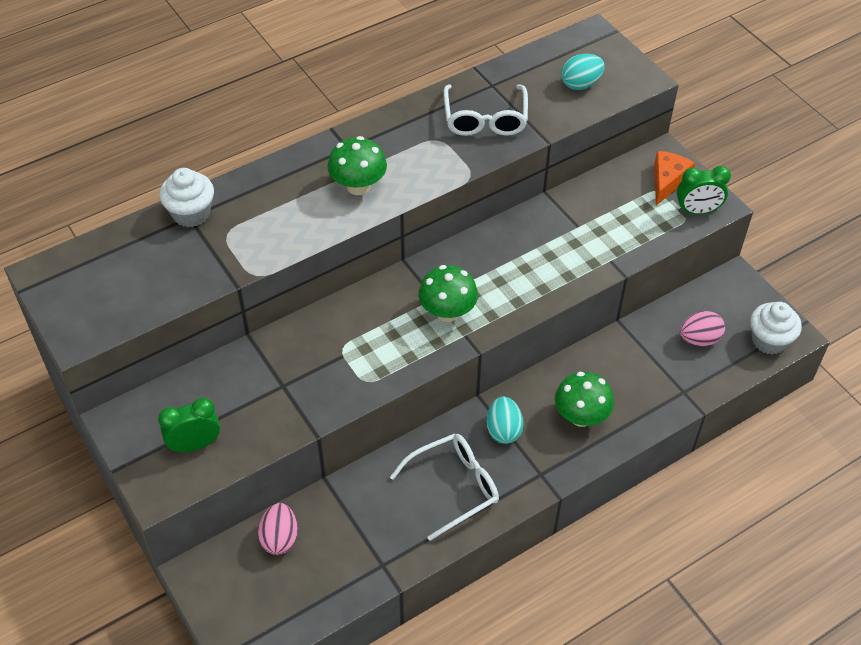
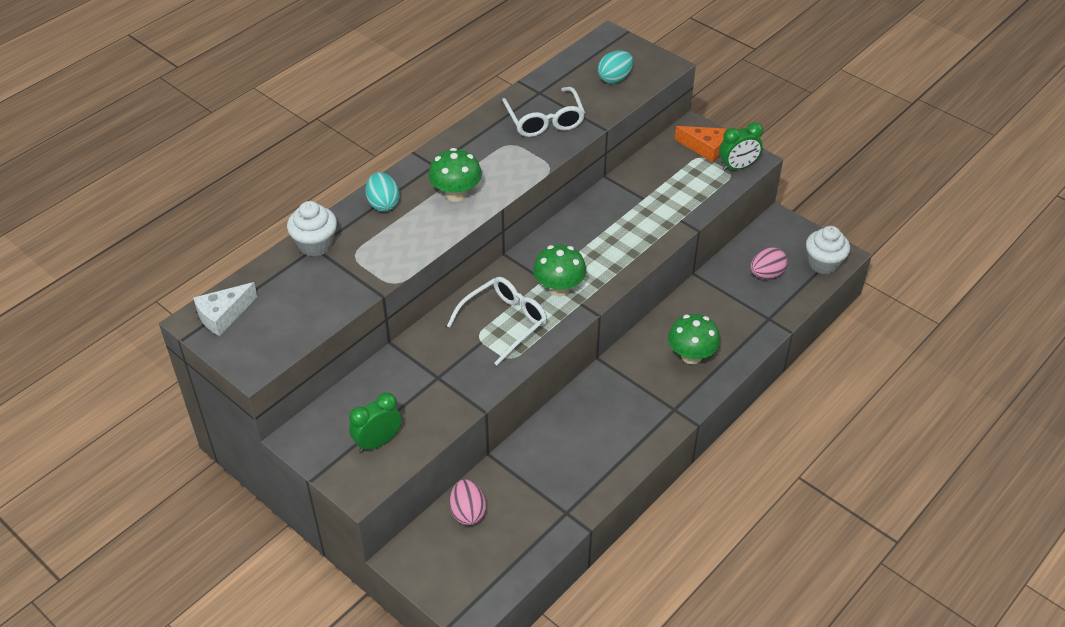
camera: 15 degrees left, 5 degrees down
white glasses [390,433,499,541] -> white glasses moved to [447,277,547,366]
turquoise egg [486,396,524,444] -> turquoise egg moved to [365,172,400,211]
orange cheese [654,151,695,205] -> orange cheese turned 105 degrees clockwise [675,126,726,162]
none -> white cheese [193,282,258,336]

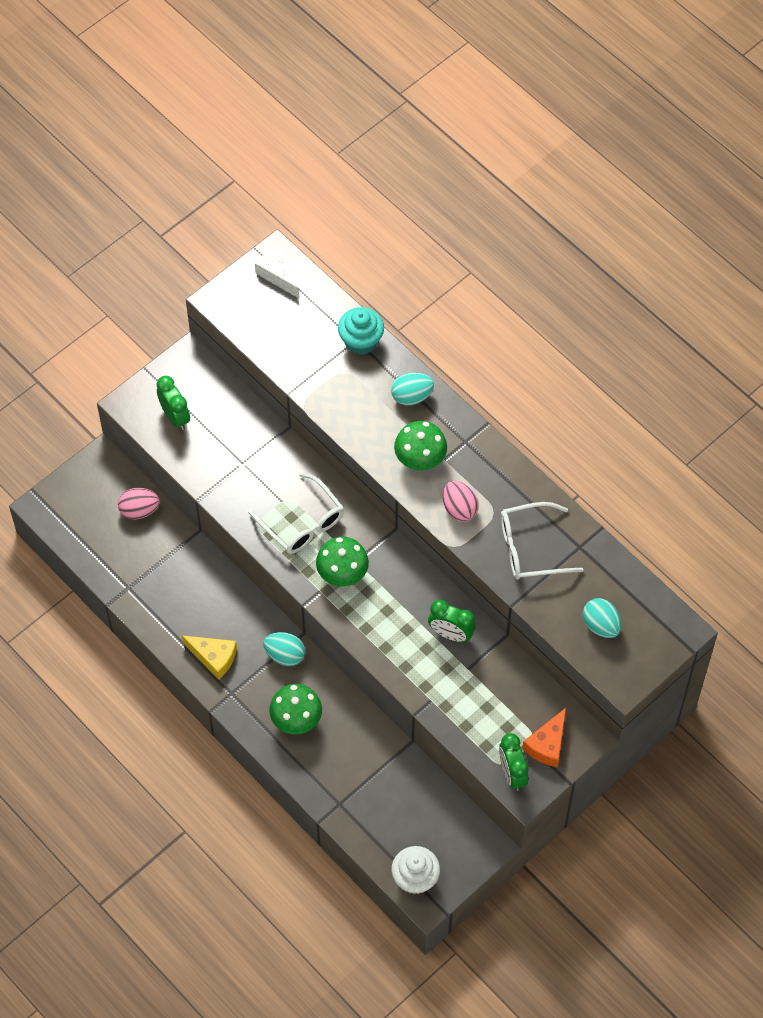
camera: 95 degrees right, 15 degrees up
white cupcake [287,201,337,257] -> turquoise cupcake [338,307,384,355]
pink egg [751,247,788,279] -> pink egg moved to [443,481,479,522]
none -> yellow cheese [182,635,237,680]
none -> turquoise egg [263,632,305,666]
none -> green clock [428,600,476,642]

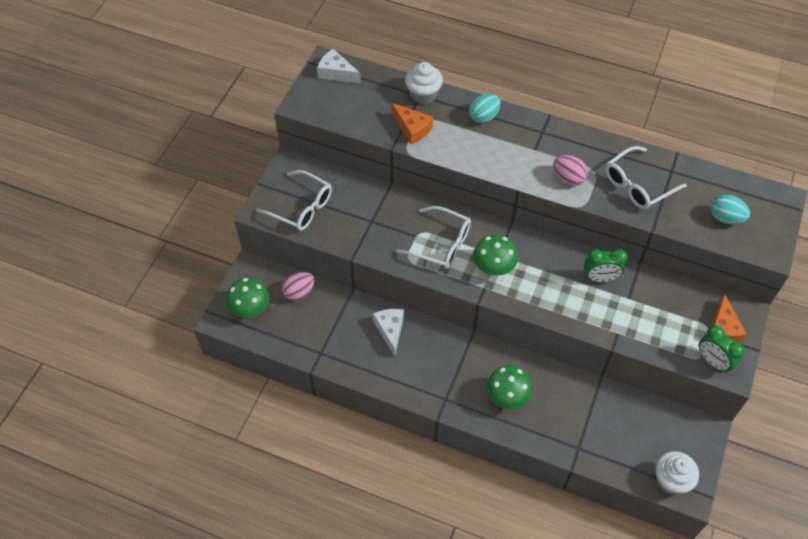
camera: 25 degrees left, 5 degrees down
green clock [157,376,190,430] -> white glasses [256,170,332,231]
yellow cheese [182,635,237,680] -> none
turquoise egg [263,632,305,666] -> none
turquoise cupcake [338,307,384,355] -> white cupcake [405,62,443,104]
green mushroom [394,421,447,470] -> green mushroom moved to [226,278,269,318]
none -> white cheese [373,309,404,356]
none -> orange cheese [392,103,433,144]

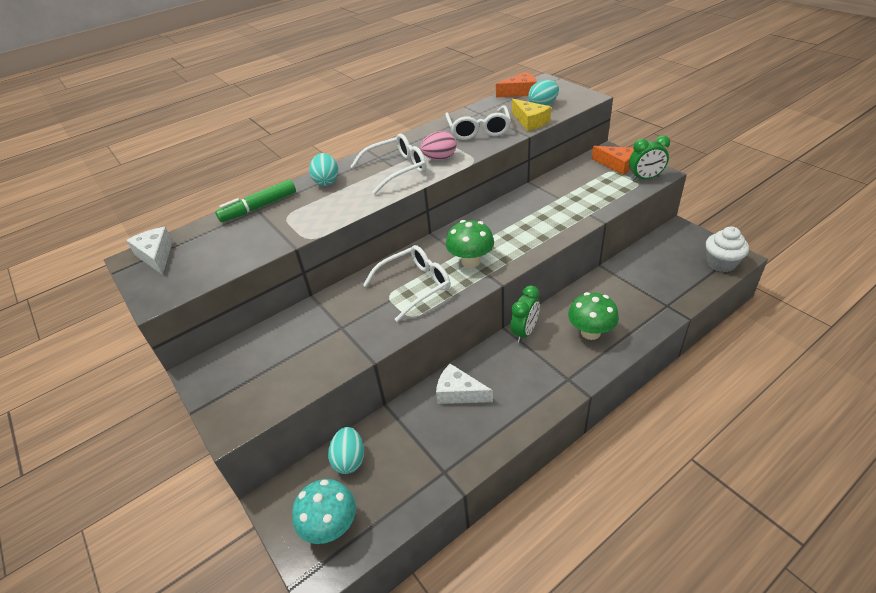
camera: 55 degrees left, 15 degrees down
green mushroom [226,278,269,318] -> turquoise mushroom [292,479,356,544]
white glasses [256,170,332,231] -> white glasses moved to [350,134,426,194]
pink egg [282,272,315,301] -> turquoise egg [328,427,364,474]
white cheese [317,49,361,83] -> white cheese turned 90 degrees clockwise [126,227,173,275]
orange cheese [392,103,433,144] -> orange cheese moved to [496,72,537,97]
white cupcake [405,62,443,104] -> green marker [215,179,296,222]
green clock [584,249,628,283] -> green clock moved to [510,285,540,343]
none -> yellow cheese [512,99,551,131]

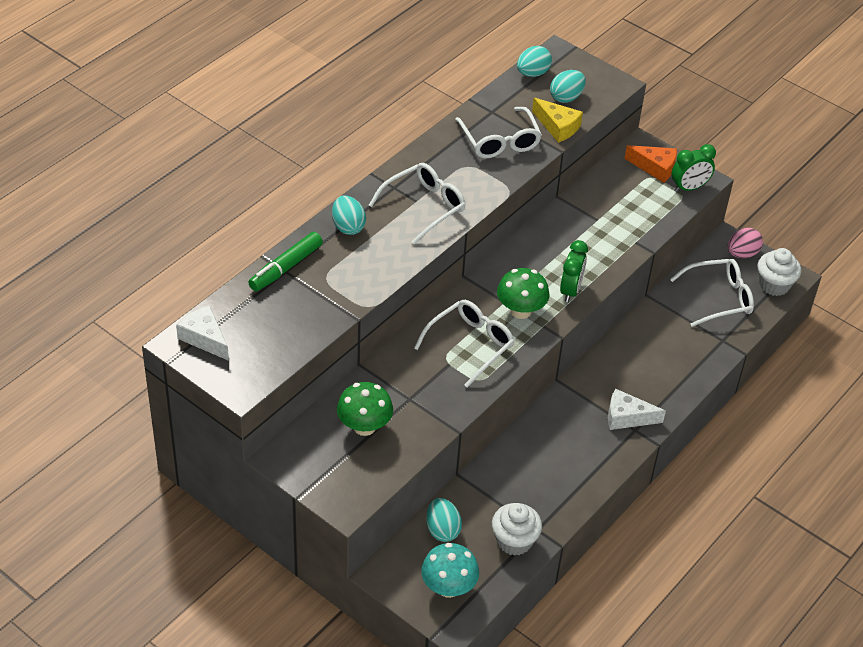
camera: 20 degrees left, 5 degrees up
pink egg [420,131,456,160] -> pink egg moved to [728,228,763,258]
white cheese [436,364,493,404] -> white cheese moved to [608,388,666,430]
orange cheese [496,72,537,97] -> turquoise egg [517,46,552,77]
green clock [510,285,540,343] -> green clock moved to [560,240,588,302]
green mushroom [568,292,619,340] -> green mushroom moved to [337,382,393,436]
none -> white cupcake [492,503,542,556]
none -> white glasses [670,259,754,327]

